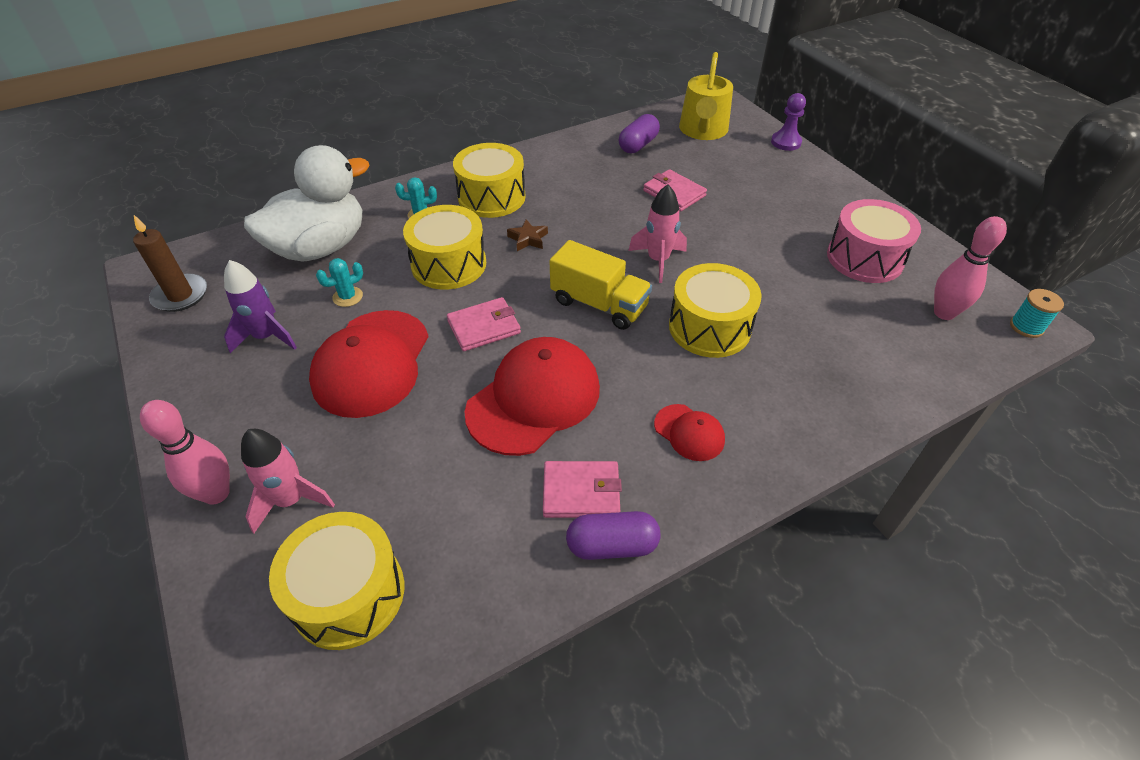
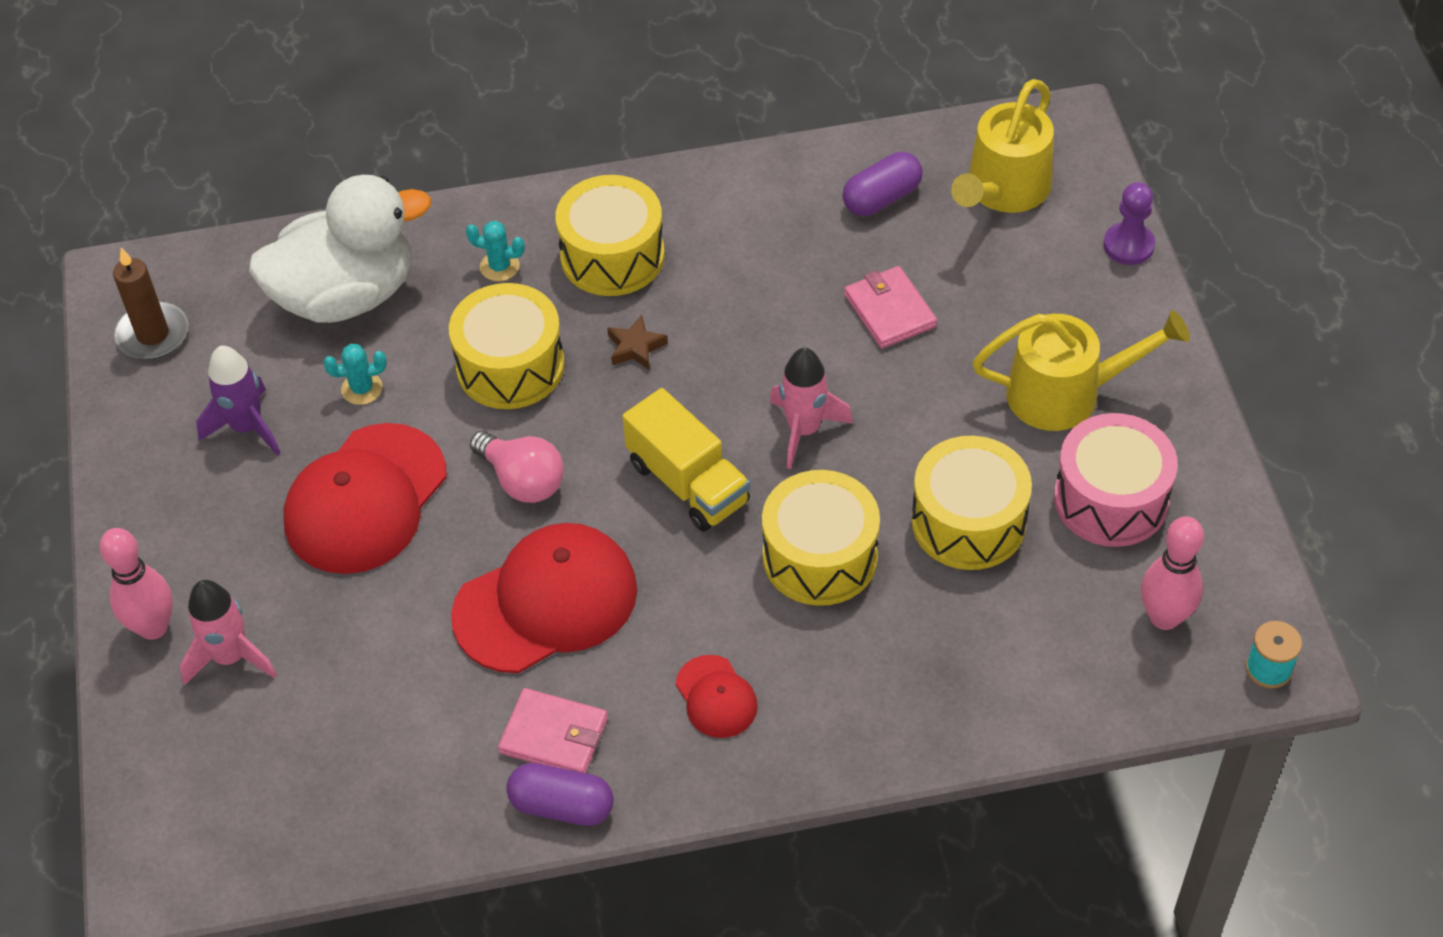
camera: 20 degrees right, 5 degrees up
yellow drum [269,512,404,650] -> yellow drum moved to [912,436,1032,570]
pink wallet [447,297,521,351] -> pink light bulb [470,431,564,503]
none -> yellow watering can [972,310,1190,431]

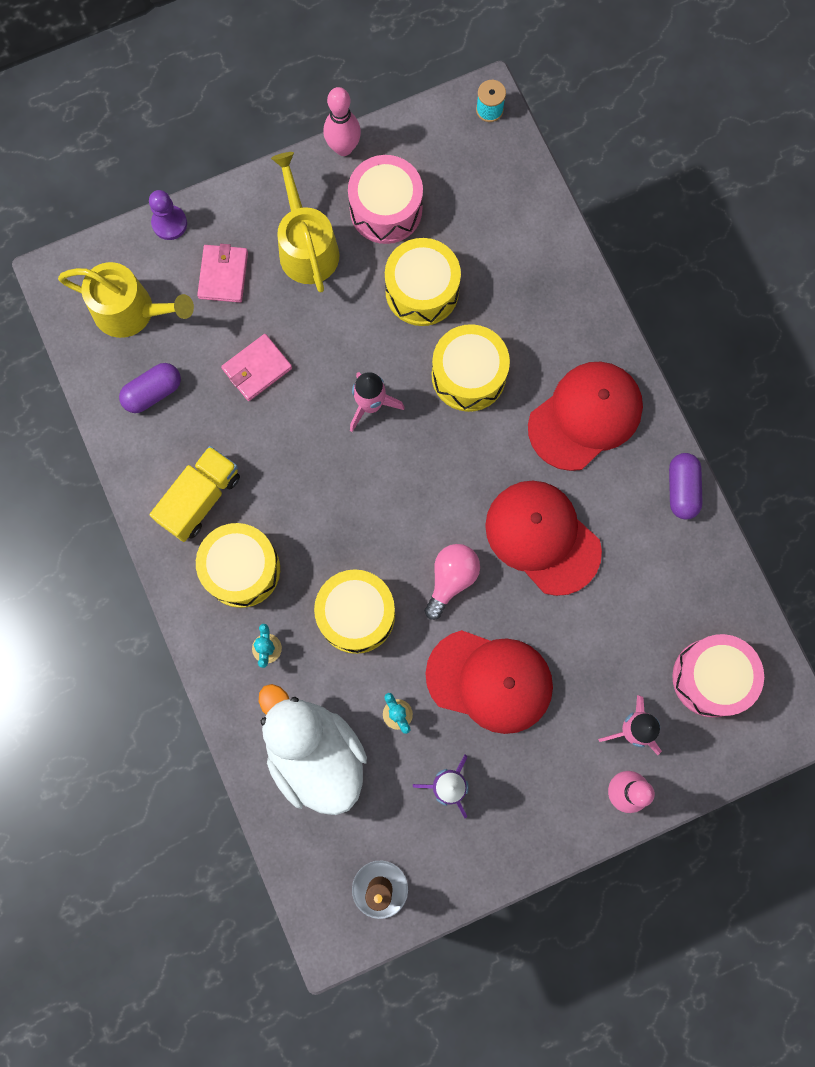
camera: 105 degrees left, 25 degrees up
pink wallet [498,688,608,773] -> pink wallet moved to [197,244,248,303]
brown star [607,315,668,370] -> none
yellow truck [622,388,750,532] -> yellow truck moved to [149,446,240,542]
red cap [676,655,758,738] -> red cap [528,362,643,471], size x2.05
purple capsule [842,152,923,216] -> purple capsule turned 75 degrees counterclockwise [119,363,181,413]
pink bowling pin [1141,516,1204,630] -> pink bowling pin moved to [324,87,361,156]
none -> pink drum [672,634,764,717]

